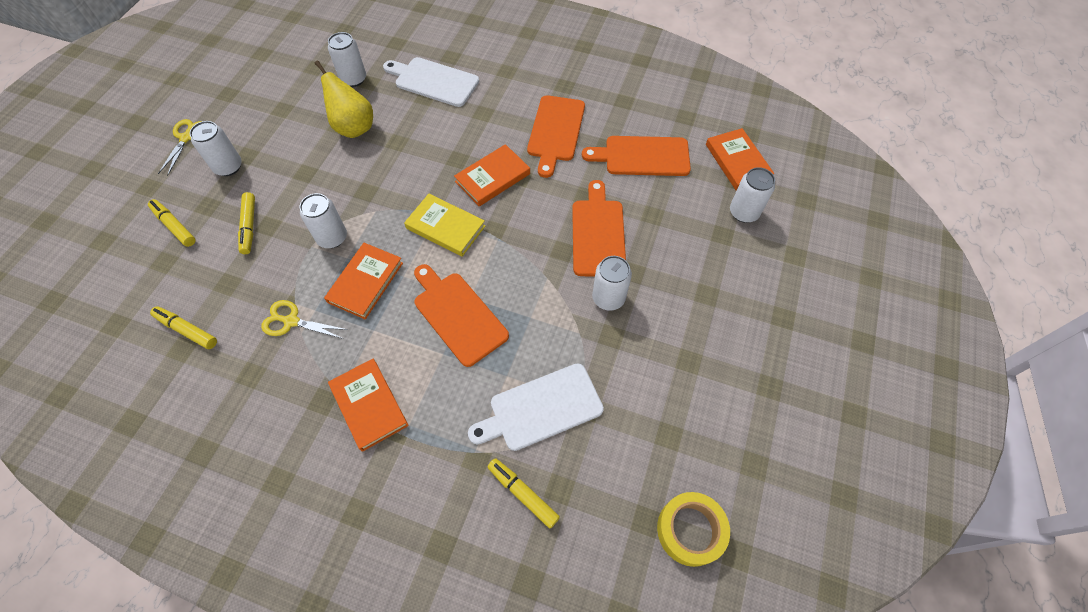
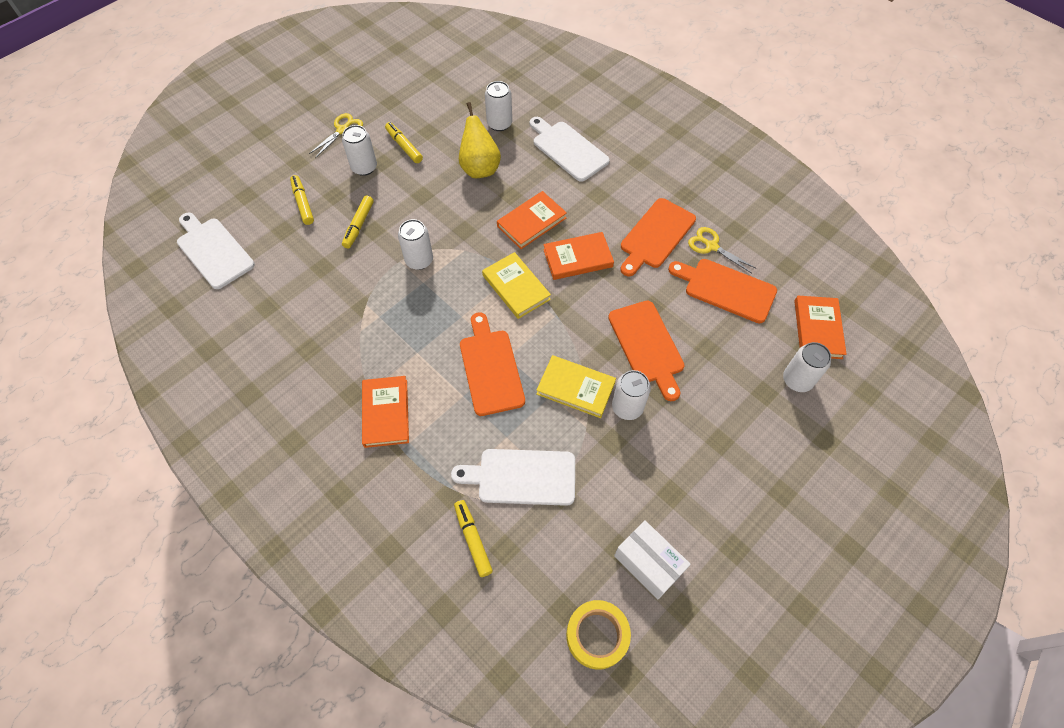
camera: 25 degrees right, 0 degrees up
yellow marker [150,306,217,349] -> yellow marker moved to [385,122,423,163]
yellow scissors [261,300,348,339] -> yellow scissors moved to [688,227,756,273]
orange book [324,243,403,320] -> orange book moved to [497,191,567,249]
orange cutting board [572,180,626,276] -> orange cutting board turned 135 degrees clockwise [608,300,684,401]
none -> white cutting board [177,213,255,289]
none -> yellow book [536,355,616,418]
none -> white box [614,520,691,599]

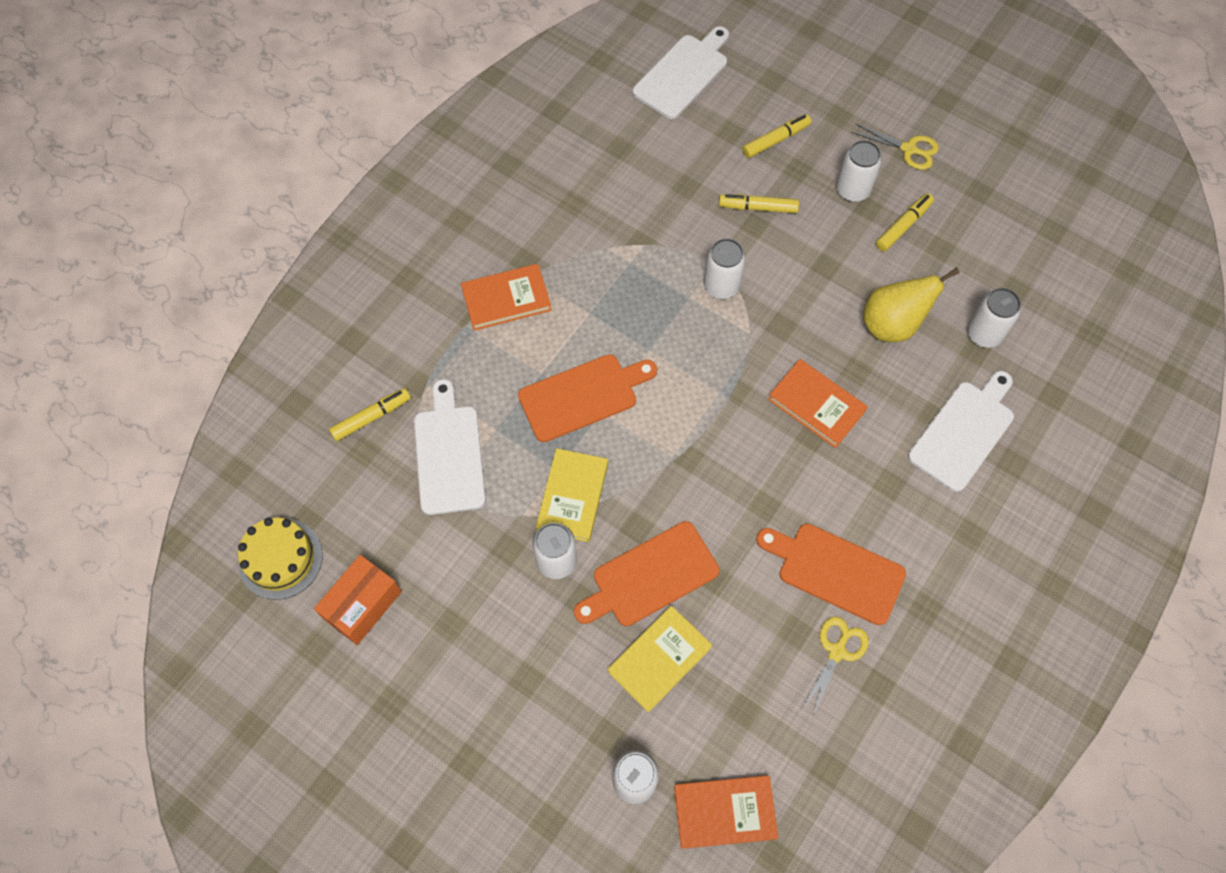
camera: 80 degrees right, 5 degrees up
yellow book [482,252,551,319] -> yellow book moved to [608,606,712,712]
orange book [543,232,614,280] -> none
yellow tape [566,600,631,670] -> yellow cake [238,517,323,600]
white box [614,520,691,599] -> orange box [314,555,402,645]
orange cutting board [668,259,777,323] -> none

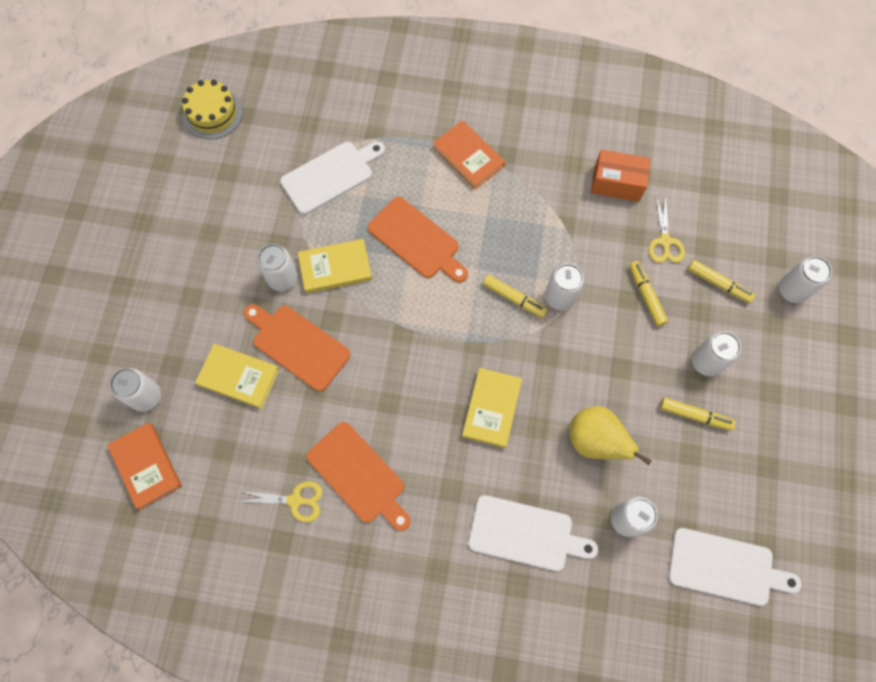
camera: 65 degrees right, 5 degrees up
orange box [314,555,402,645] -> orange box moved to [591,150,651,202]
yellow marker [329,388,411,441] -> yellow marker moved to [483,274,548,318]
white cutting board [633,26,729,119] -> white cutting board moved to [668,528,801,606]
orange cutting board [756,524,906,625] -> orange cutting board turned 135 degrees clockwise [307,422,411,531]
orange book [768,359,868,448] -> yellow book [462,368,522,448]
yellow scissors [851,123,939,170] -> yellow scissors moved to [649,194,685,263]
none -> white can [779,256,832,303]

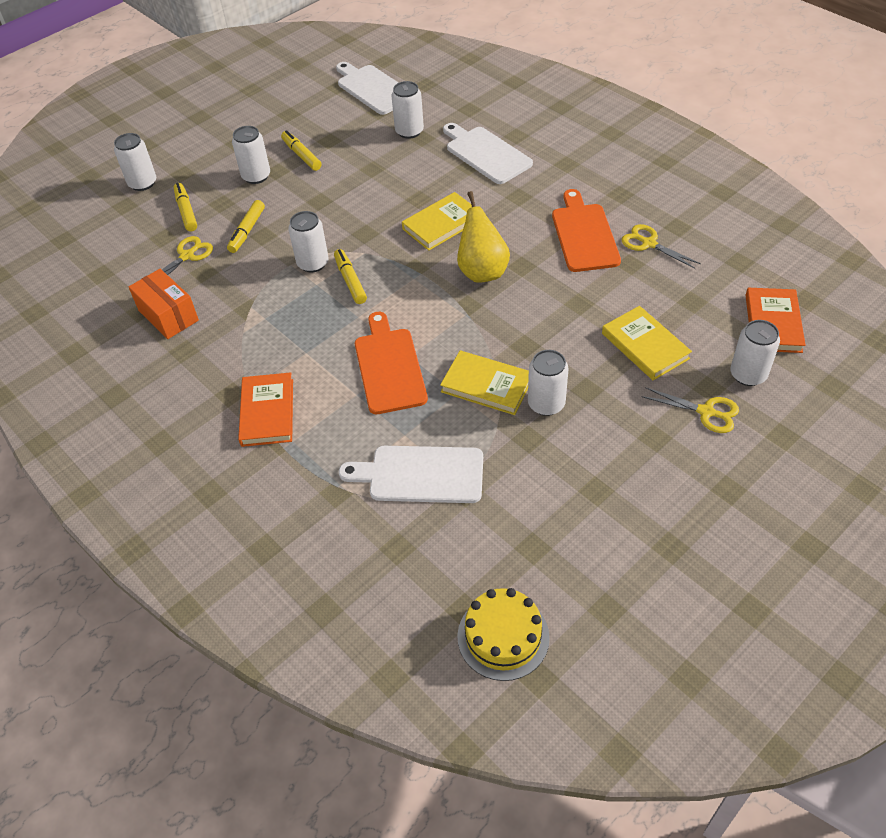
camera: 140 degrees left, 20 degrees down
orange cutting board [244,304,351,391] -> none
yellow pear [569,406,652,465] -> yellow pear moved to [457,191,510,283]
none -> yellow scissors [641,387,739,433]

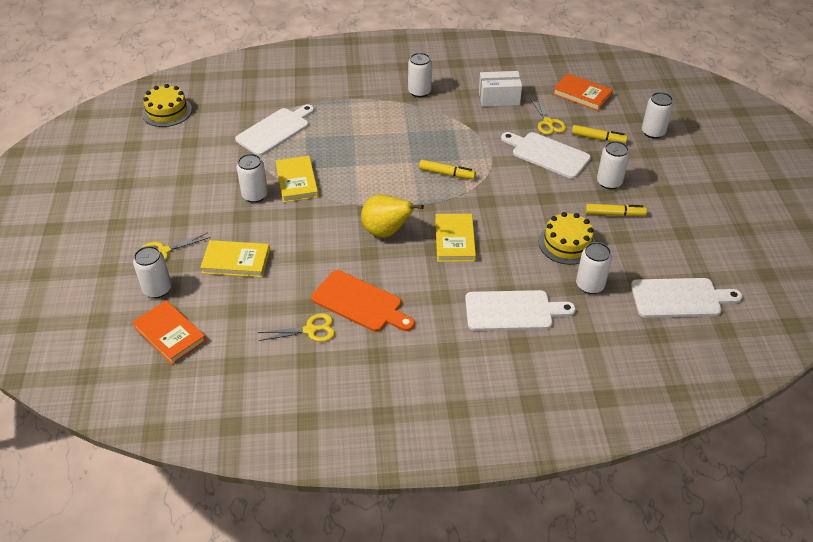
camera: 125 degrees right, 5 degrees down
orange box [129,269,199,339] -> white box [479,71,522,107]
yellow marker [227,200,265,253] -> white cutting board [501,132,591,179]
orange book [238,372,293,447] -> orange book moved to [553,73,613,111]
white can [288,211,329,272] -> white can moved to [408,53,432,97]
orange cutting board [355,312,428,414] -> none
yellow book [440,351,529,415] -> yellow book turned 75 degrees counterclockwise [275,156,319,203]
none -> yellow cake [538,212,595,265]

